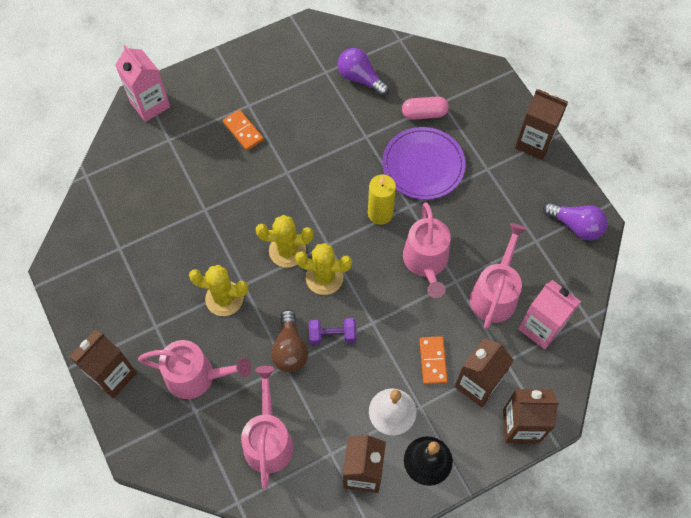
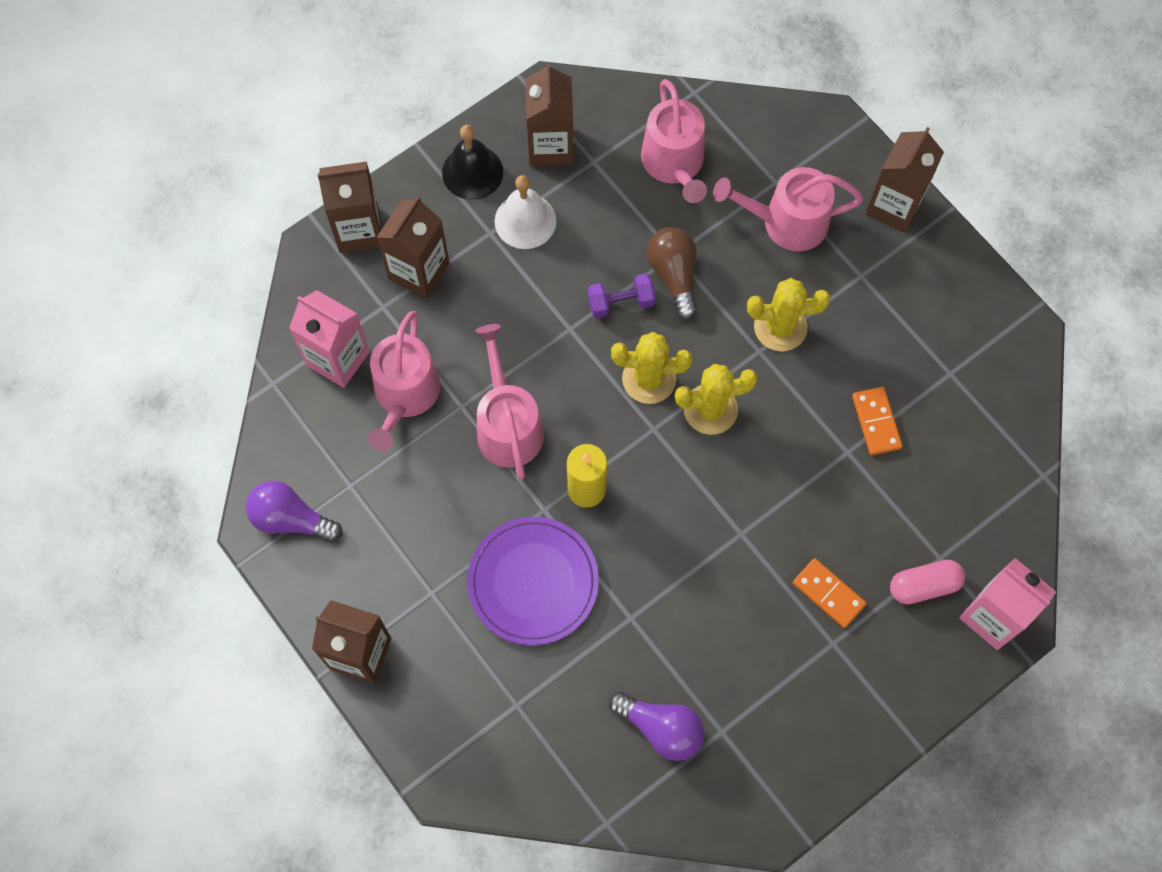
camera: 170 degrees right, 5 degrees up
pink capsule [402,96,449,120] -> pink capsule moved to [890,560,965,604]
orange domino [419,336,448,384] -> orange domino moved to [852,387,902,455]

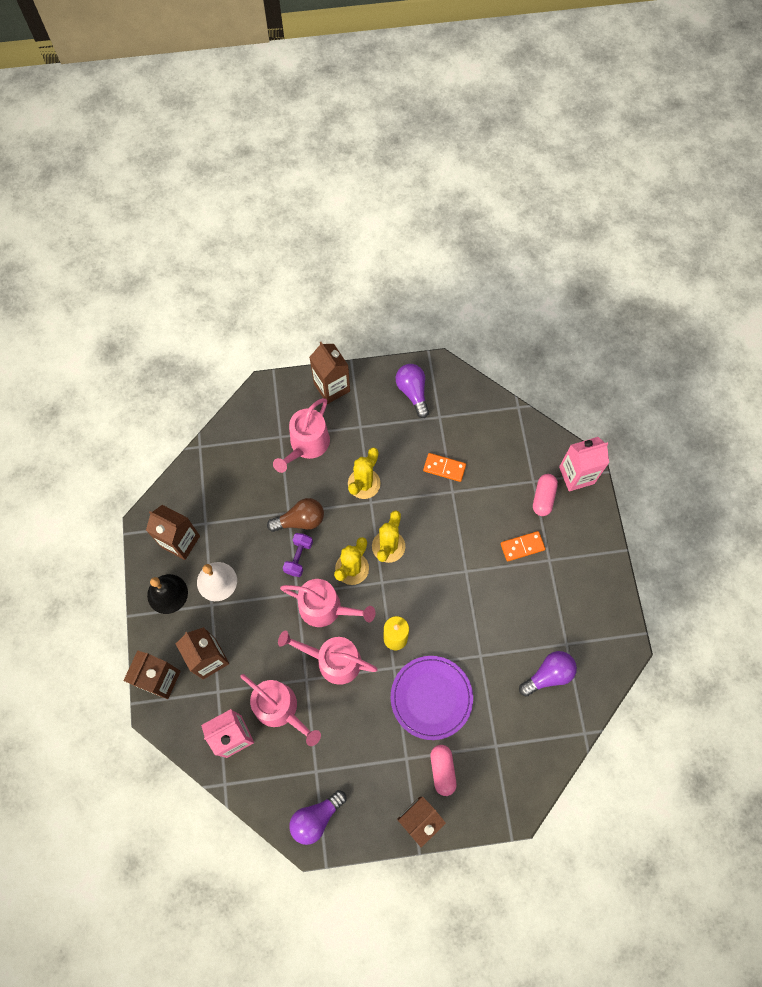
camera: 60 degrees left, 0 degrees up
pink watering can [641,79,707,203] -> pink watering can moved to [280,579,375,627]
brown light bulb [647,227,697,320] -> brown light bulb turned 150 degrees clockwise [267,498,324,532]
none -> purple light bulb [396,364,429,418]
none -> pink capsule [430,745,457,796]

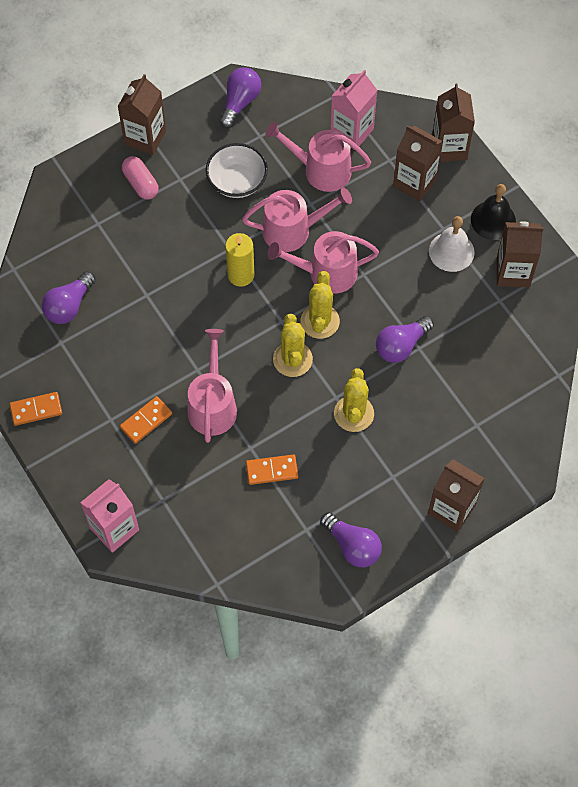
camera: 155 degrees right, 5 degrees down
brown light bulb [267,498,324,532] -> purple light bulb [376,316,434,363]
pink watering can [273,398,330,473] -> pink watering can moved to [188,329,237,443]
purple dumbbell [283,533,313,577] -> none
purple plate [391,656,473,740] -> none
pink capsule [533,474,558,516] -> none
none -> orange domino [9,392,62,426]
none -> white bowl [206,143,268,198]

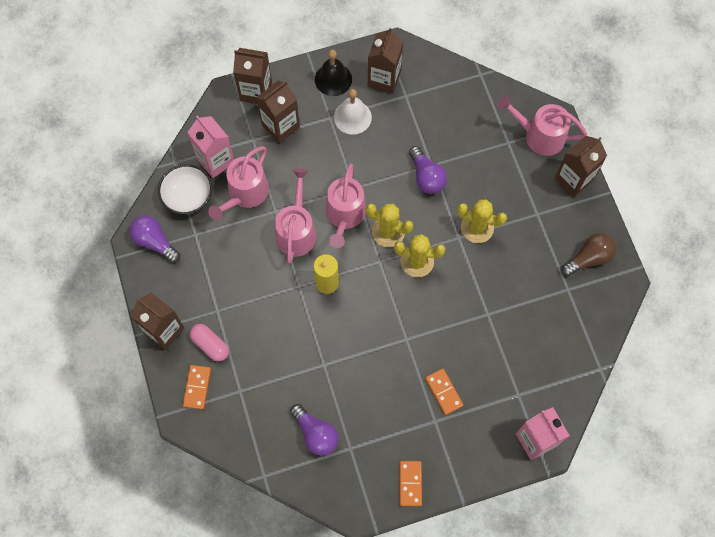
camera: 75 degrees left, 5 degrees up
pink capsule [122,156,159,199] -> pink capsule turned 60 degrees clockwise [190,324,229,362]
pink watering can [188,329,237,443] -> pink watering can moved to [498,95,587,156]
white bowl [206,143,268,198] -> white bowl moved to [158,164,212,215]
orange domino [246,454,298,485] -> orange domino moved to [183,365,211,410]
purple light bulb [320,512,382,567] -> brown light bulb [561,233,617,276]

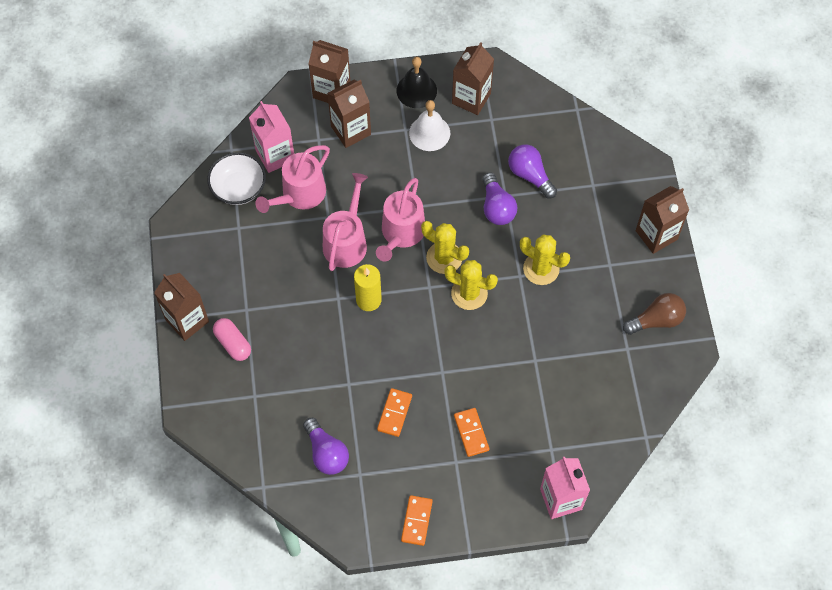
camera: 10 degrees right, 5 degrees down
purple light bulb [129,215,180,263] -> purple light bulb moved to [508,145,557,198]
orange domino [183,365,211,410] -> orange domino moved to [377,388,412,437]
pink watering can [498,95,587,156] -> none

